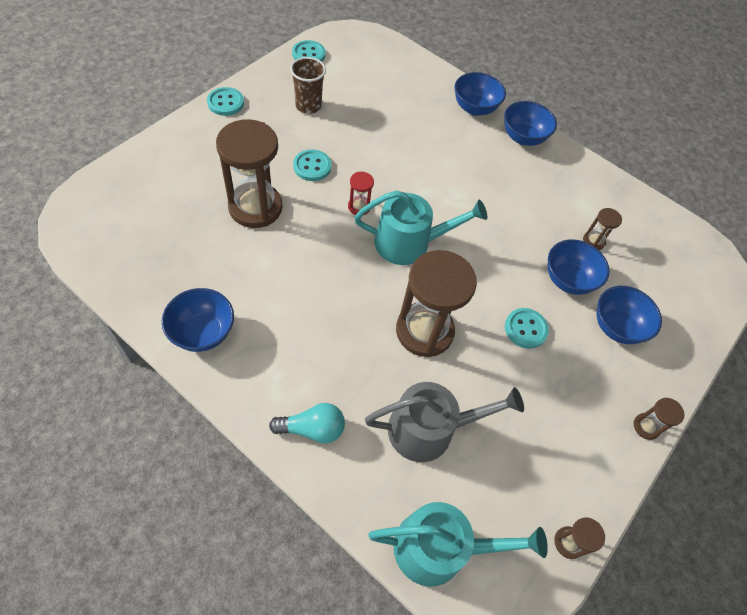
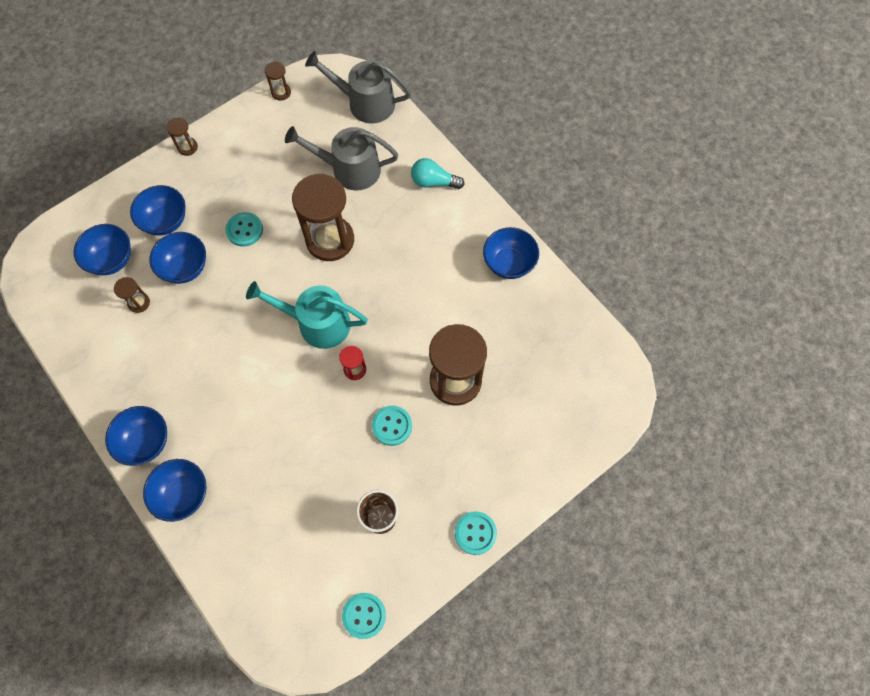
camera: 160 degrees left, 10 degrees up
turquoise watering can [368,502,548,587] -> grey watering can [305,51,412,124]
none -> blue bowl [74,224,131,275]

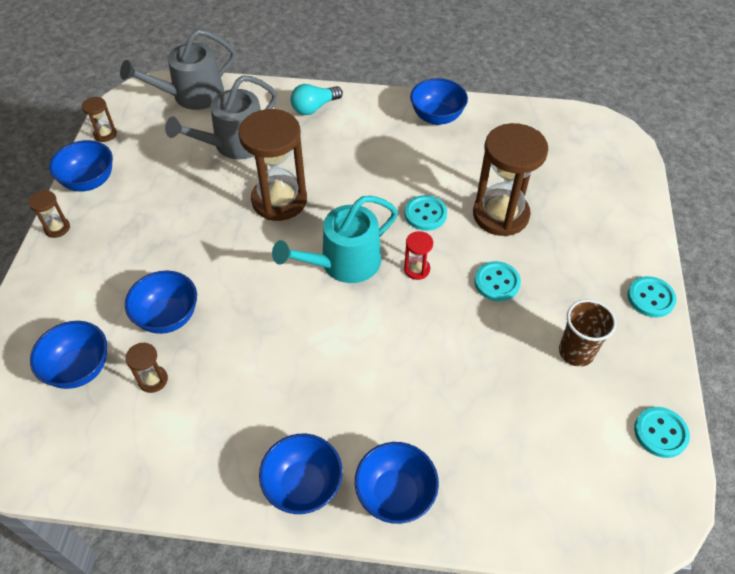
camera: 45 degrees left, 15 degrees down
blue bowl [130,185,186,235] -> blue bowl moved to [49,140,113,191]
turquoise button [226,212,263,247] -> turquoise button moved to [405,195,447,231]

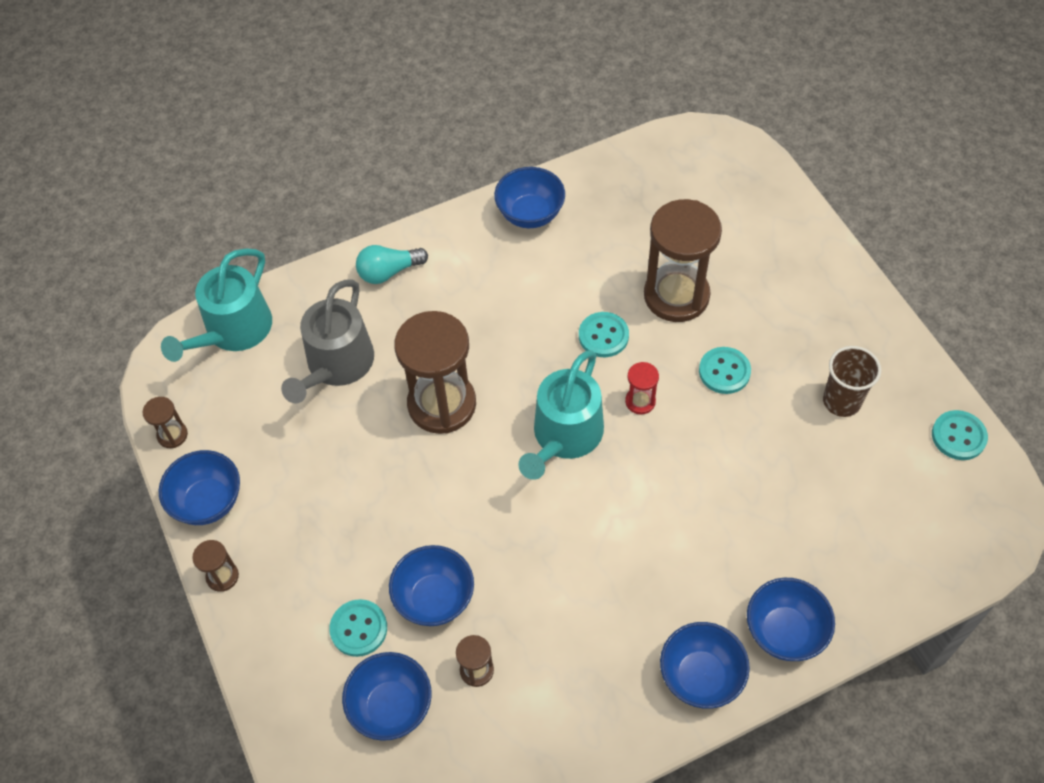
camera: 30 degrees left, 5 degrees up
grey watering can [120,29,236,110] -> turquoise watering can [161,248,272,362]
turquoise light bulb [291,84,343,115] -> turquoise light bulb turned 45 degrees clockwise [356,245,428,284]
turquoise button [627,276,676,317] -> turquoise button moved to [329,599,387,657]

